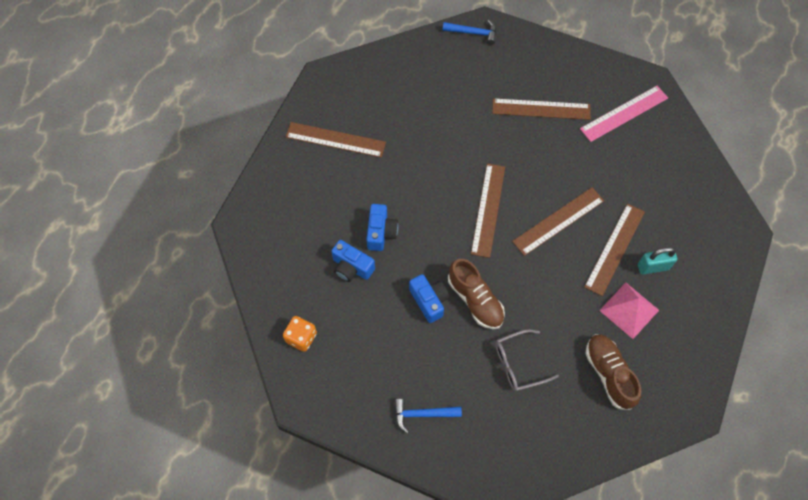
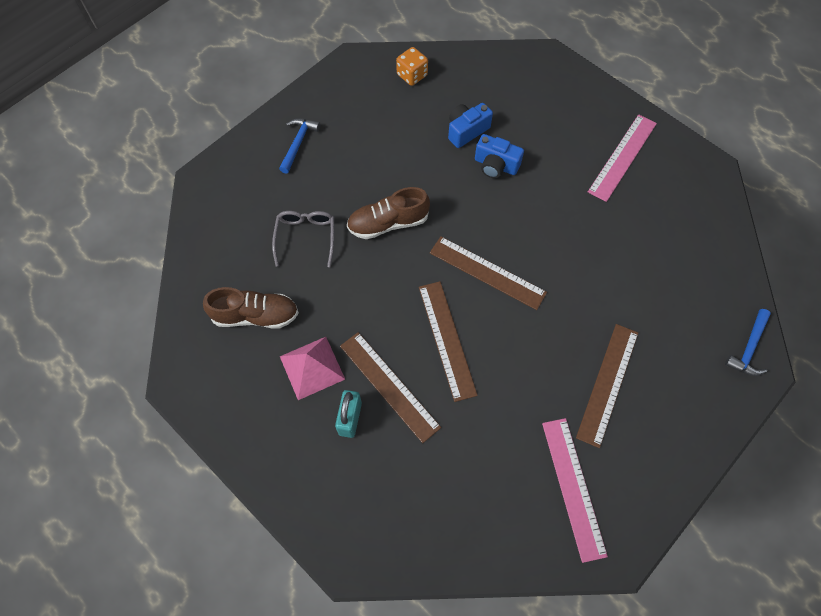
camera: 110 degrees right, 0 degrees up
brown ruler [286,122,386,158] -> pink ruler [588,114,657,202]
blue camera [409,274,449,323] -> none

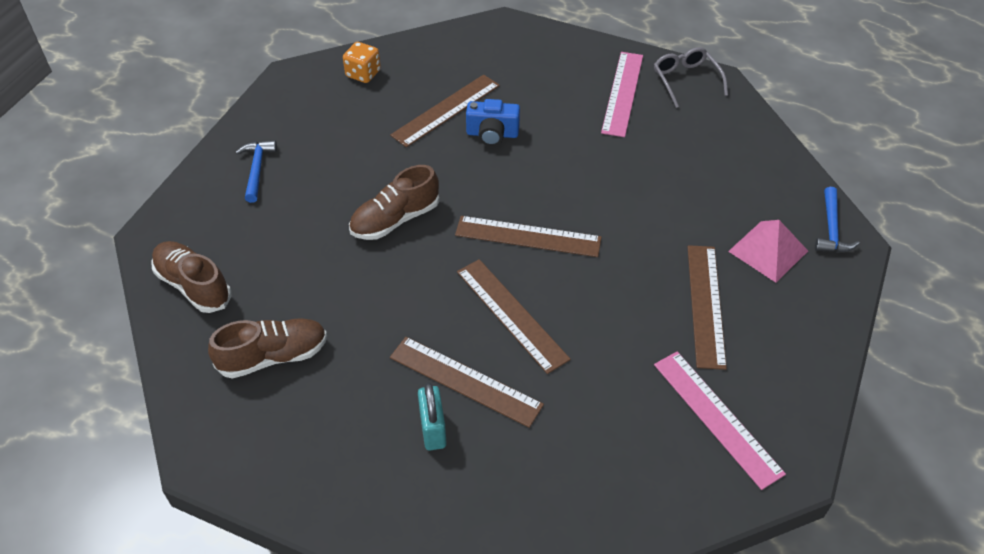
camera: 20 degrees left, 15 degrees down
grey glasses [272,211,334,267] -> grey glasses moved to [654,47,728,108]
pink pyramid [280,337,345,400] -> pink pyramid moved to [728,220,808,283]
blue camera [448,103,493,148] -> brown ruler [390,74,500,147]
none -> brown shoe [151,241,232,313]

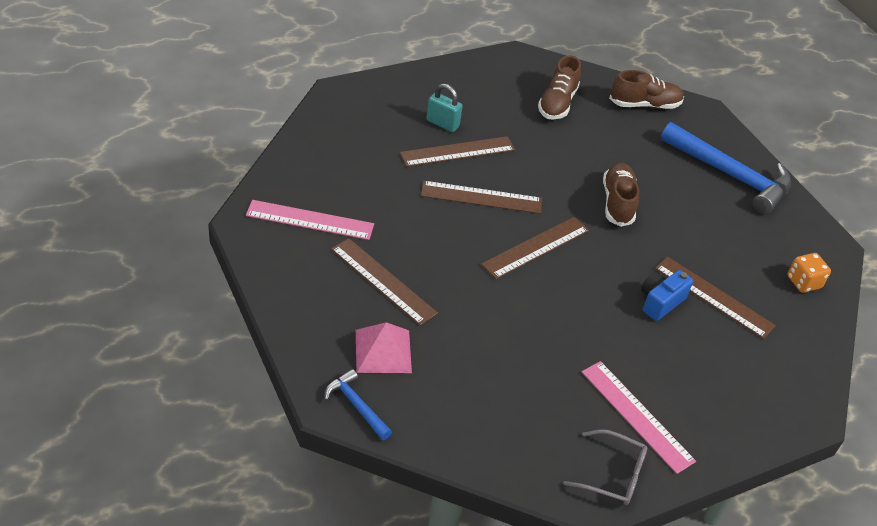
camera: 125 degrees right, 5 degrees down
blue hammer [236,140,277,203] -> blue hammer [661,122,791,215], size x2.08
brown ruler [390,74,500,147] -> brown ruler turned 45 degrees counterclockwise [655,257,776,339]

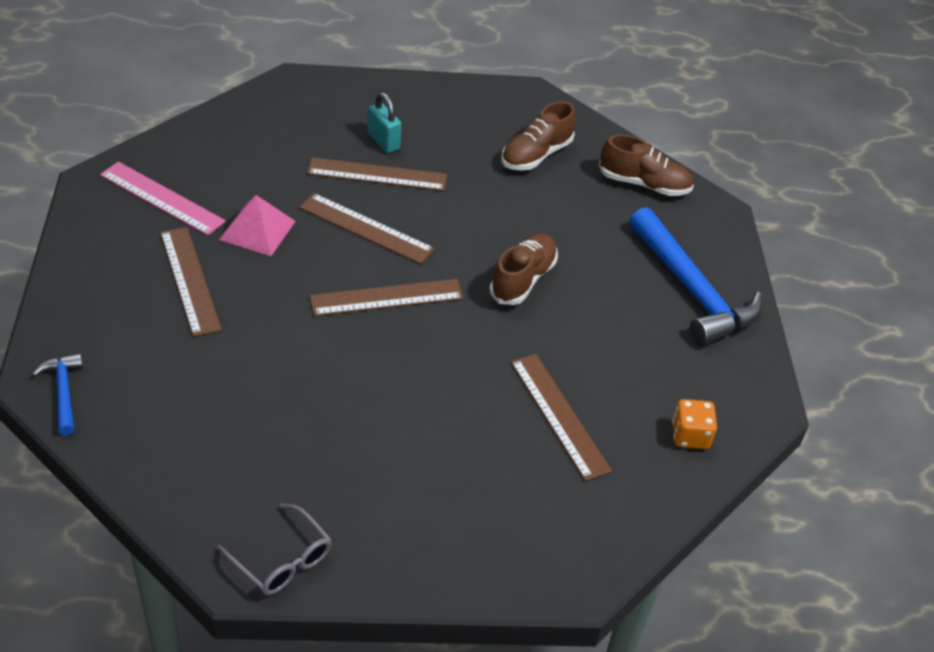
camera: 25 degrees right, 0 degrees up
pink pyramid [356,322,412,373] -> pink pyramid moved to [219,195,296,256]
pink ruler [582,361,696,474] -> none
blue camera [641,270,693,321] -> none

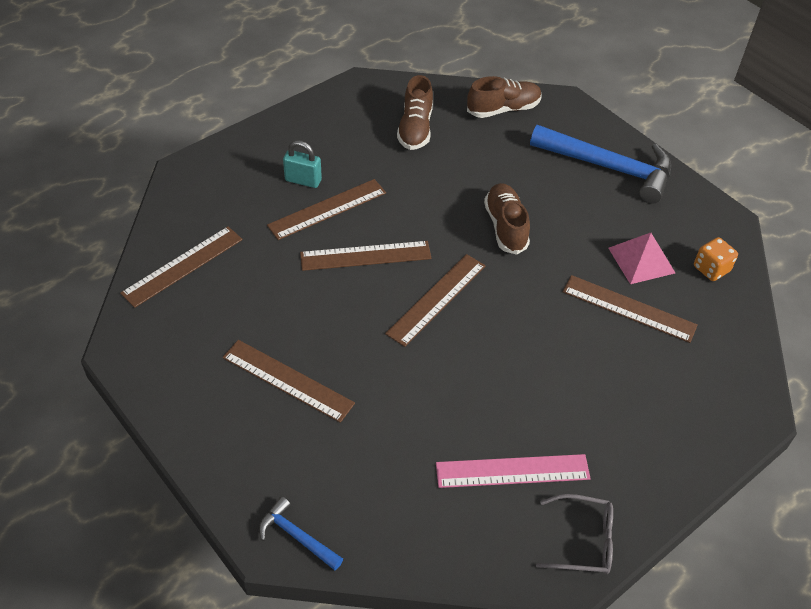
camera: 35 degrees left, 5 degrees up
pink ruler [100,162,226,235] -> pink ruler moved to [436,454,591,488]
pink pyramid [219,195,296,256] -> pink pyramid moved to [608,233,675,284]
none -> brown ruler [120,226,243,308]

